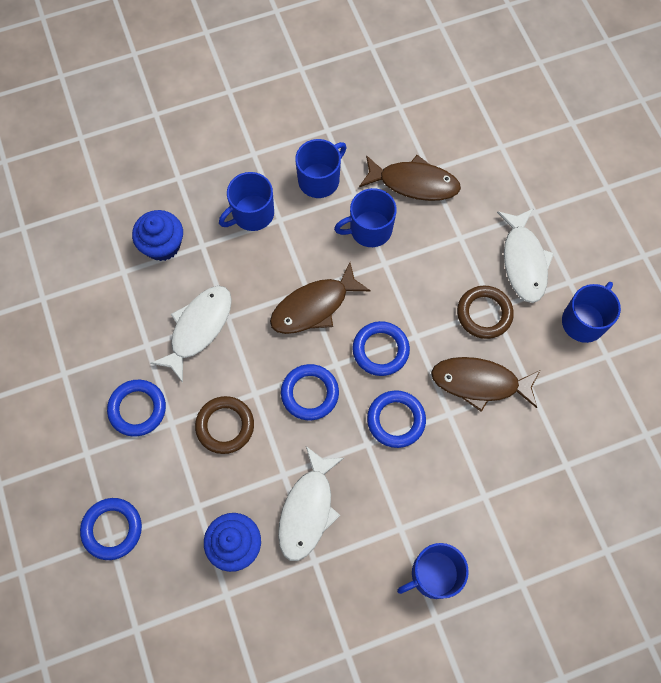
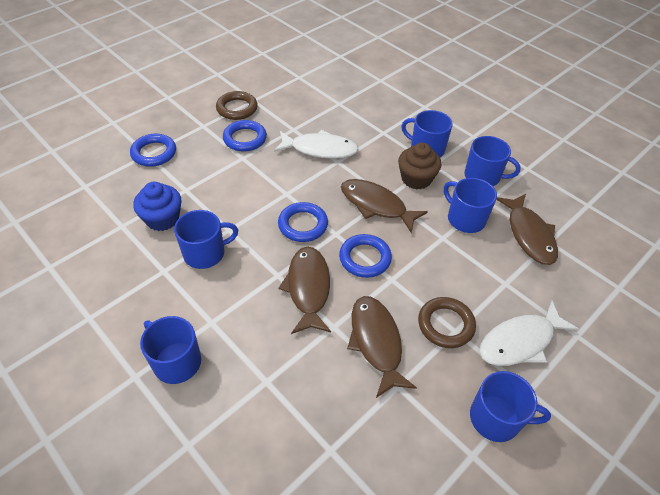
camera: 65 degrees right, 20 degrees down
blue cupcake [132,210,183,261] -> none
brown ring [195,396,254,454] -> brown ring moved to [216,91,258,120]
white fish [278,446,344,561] -> blue mug [174,210,238,269]
blue ring [367,390,426,448] -> brown fish [279,247,331,334]
none -> brown cupcake [398,143,441,190]

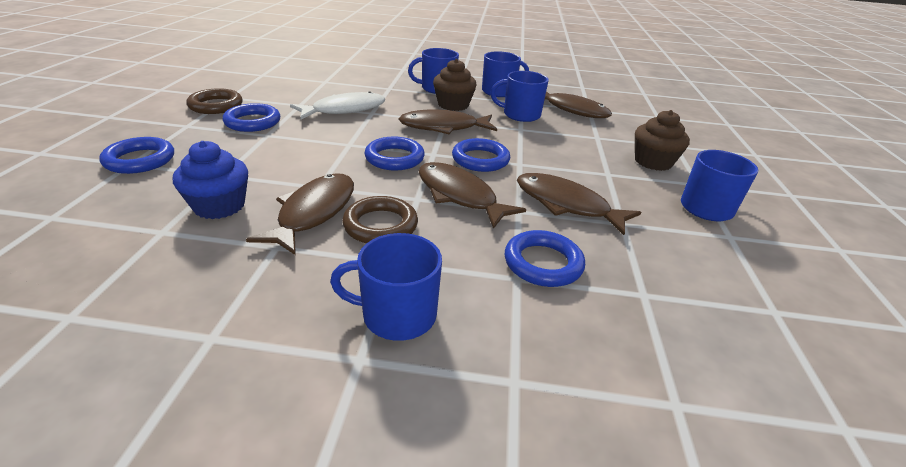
camera: 40 degrees left, 15 degrees down
blue mug [174,210,238,269] -> brown fish [246,173,354,255]
brown ring [418,297,476,348] -> brown ring moved to [342,196,418,243]
white fish [479,300,579,366] -> brown cupcake [635,110,690,171]
none -> blue ring [505,230,585,287]

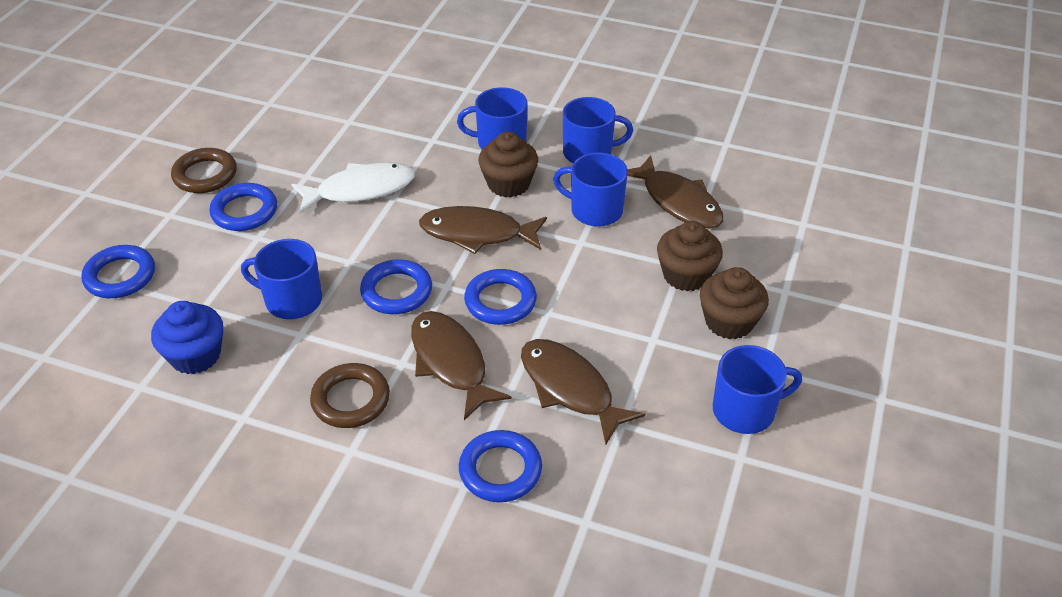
camera: 15 degrees right, 10 degrees up
brown fish [246,173,354,255] -> none
blue mug [330,233,442,341] -> blue mug moved to [241,239,322,319]
none -> brown cupcake [657,221,723,292]

